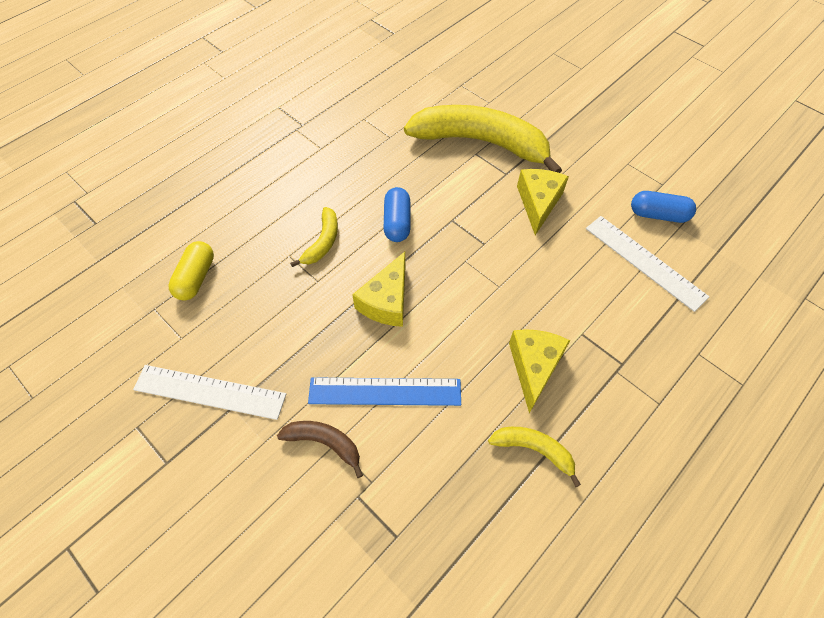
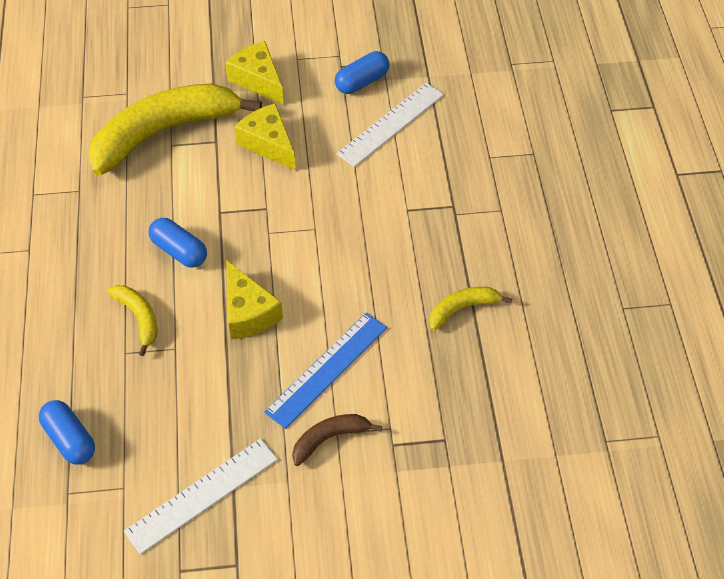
camera: 50 degrees left, 5 degrees down
yellow capsule [168,241,214,301] -> blue capsule [39,400,95,465]
yellow cheese [509,329,570,413] -> yellow cheese moved to [225,41,284,105]
white ruler [586,216,709,312] -> white ruler turned 45 degrees counterclockwise [336,83,444,167]

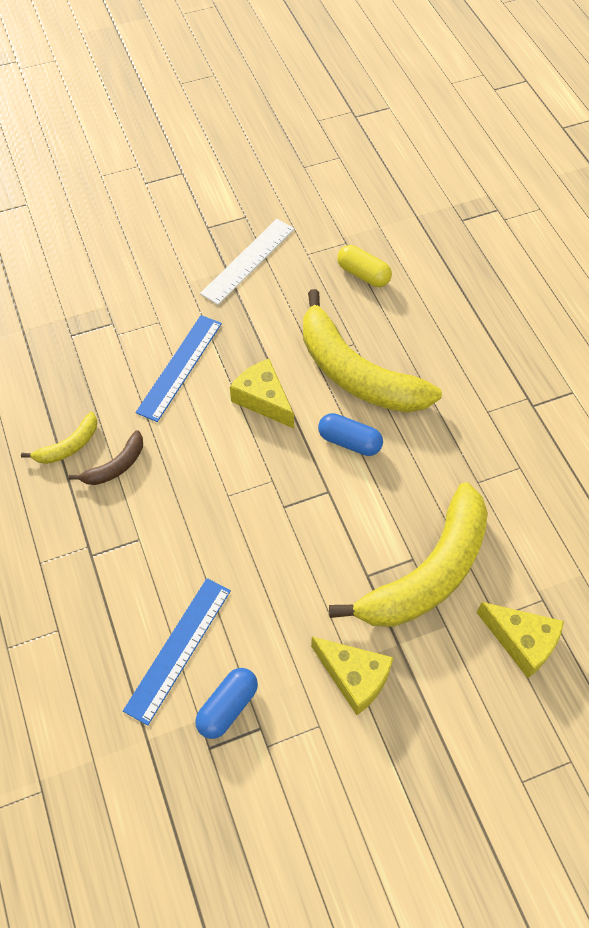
camera: 165 degrees right, 5 degrees up
blue capsule [39,400,95,465] -> yellow capsule [337,245,392,287]
yellow banana [107,285,157,356] -> yellow banana [303,289,442,413], size x2.26
yellow cheese [234,103,296,170] -> yellow cheese moved to [477,602,564,678]
brown banana [292,414,382,466] -> brown banana moved to [69,430,143,485]
white ruler [336,83,444,167] -> blue ruler [123,578,231,726]

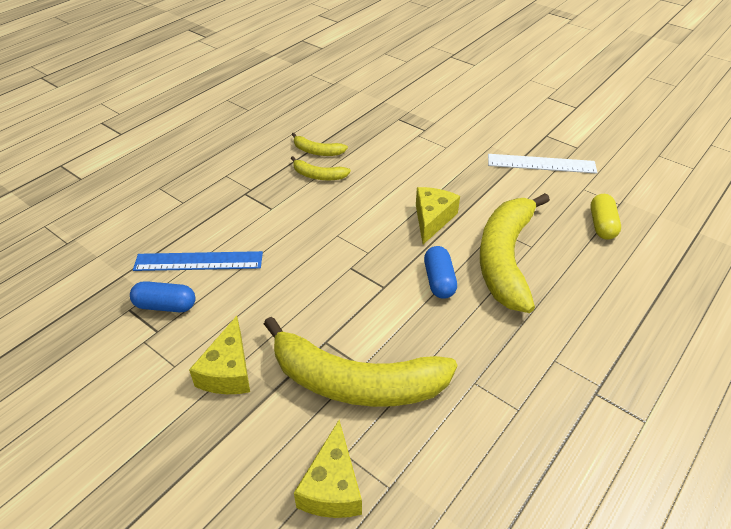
camera: 60 degrees right, 15 degrees down
brown banana [69,430,143,485] -> yellow banana [290,156,351,180]
blue ruler [136,315,222,422] -> none

